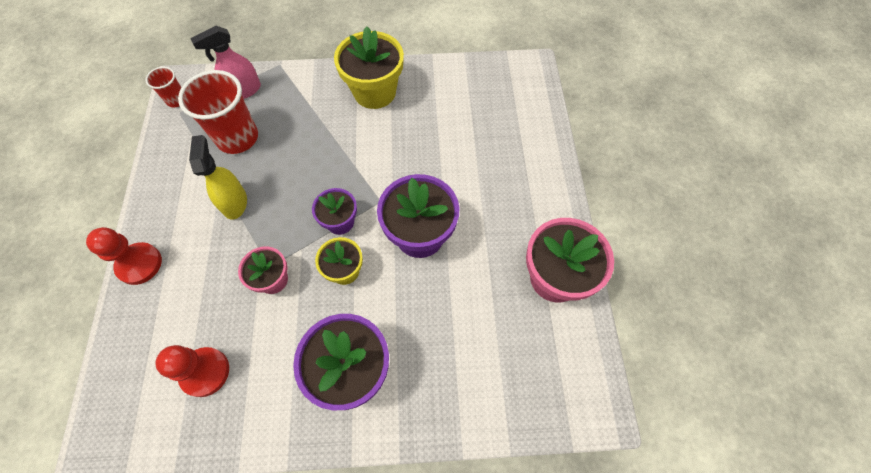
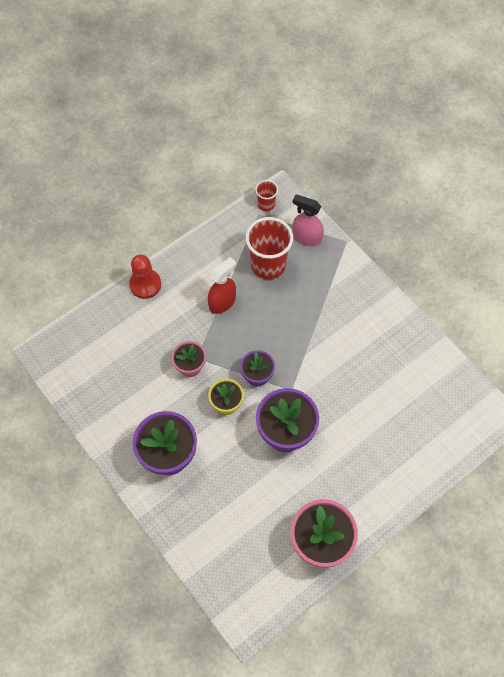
camera: 55 degrees right, 0 degrees up
red pawn [155,345,229,397] -> none
yellow spray bottle [189,135,247,219] -> red spray bottle [208,257,236,314]
yellow flower pot [334,26,404,109] -> none

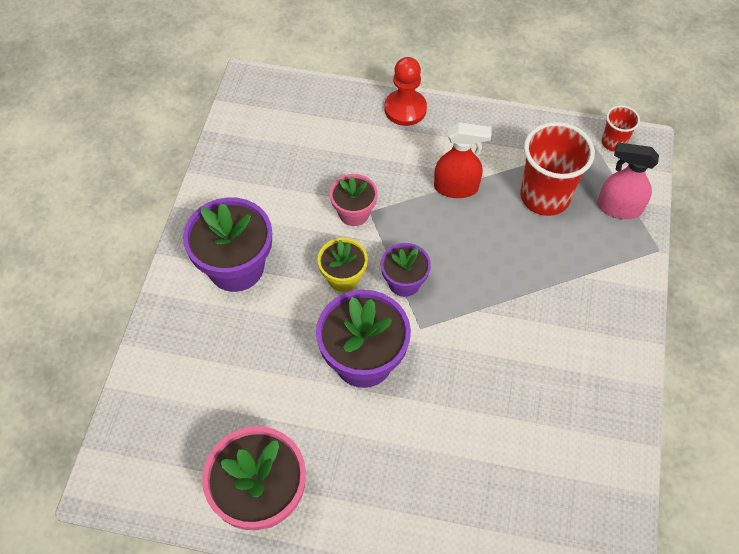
camera: 50 degrees right, 5 degrees down
pink spray bottle [293,194,324,246] -> pink spray bottle turned 60 degrees counterclockwise [597,143,659,219]

